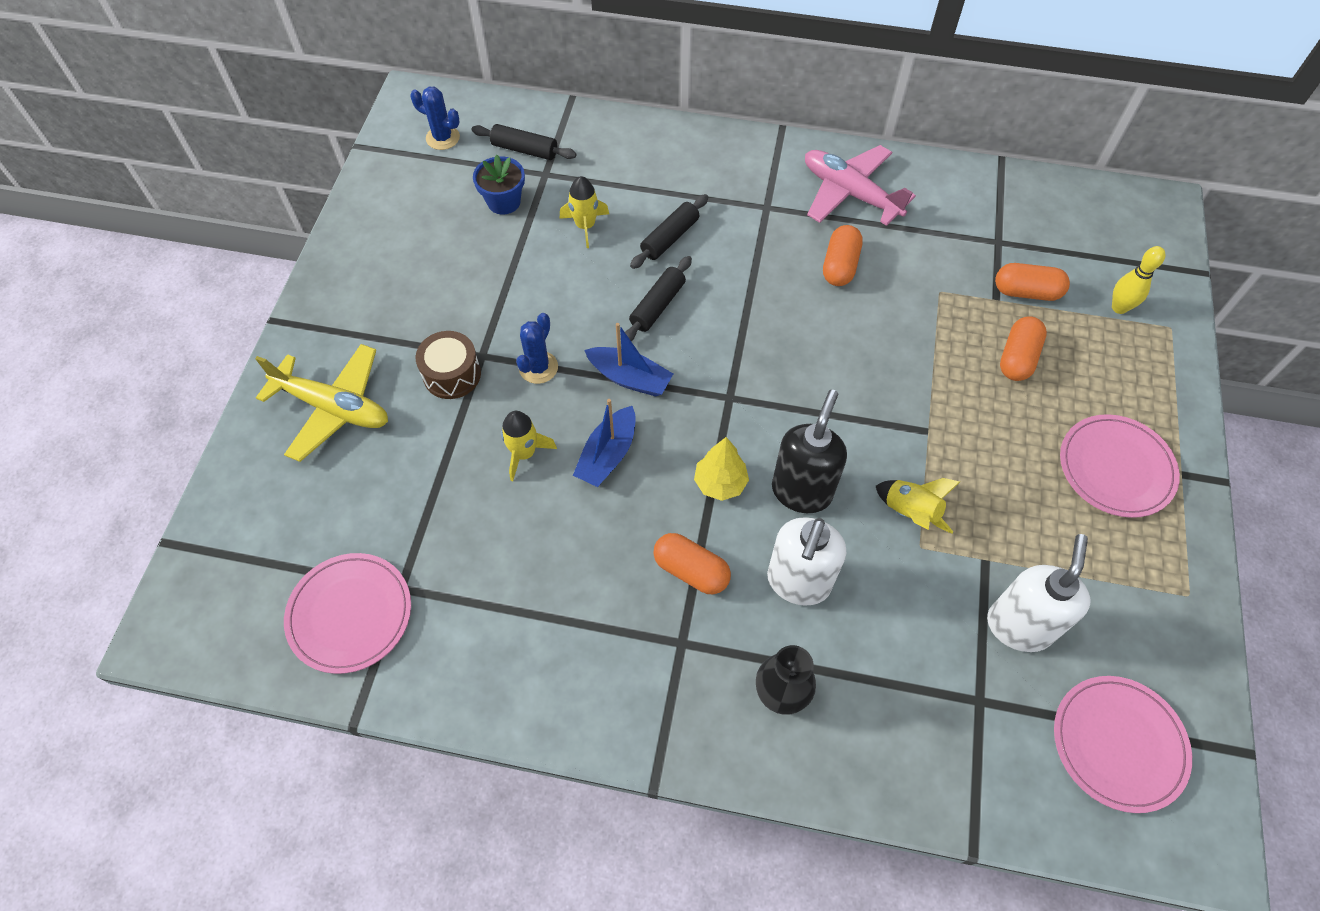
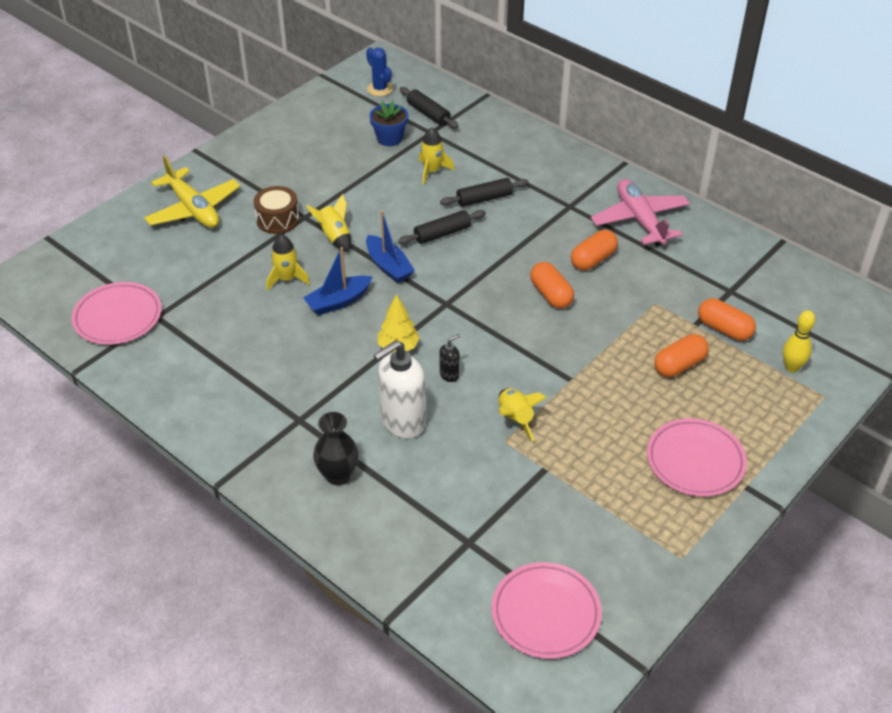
camera: 30 degrees right, 15 degrees down
blue cactus [516,313,558,384] -> yellow rocket [307,194,351,252]
orange capsule [653,533,731,594] -> orange capsule moved to [530,262,574,309]
black soap dispenser [772,390,847,513] -> black soap dispenser [439,334,461,382], size x0.46
white soap dispenser [987,534,1091,652] -> none

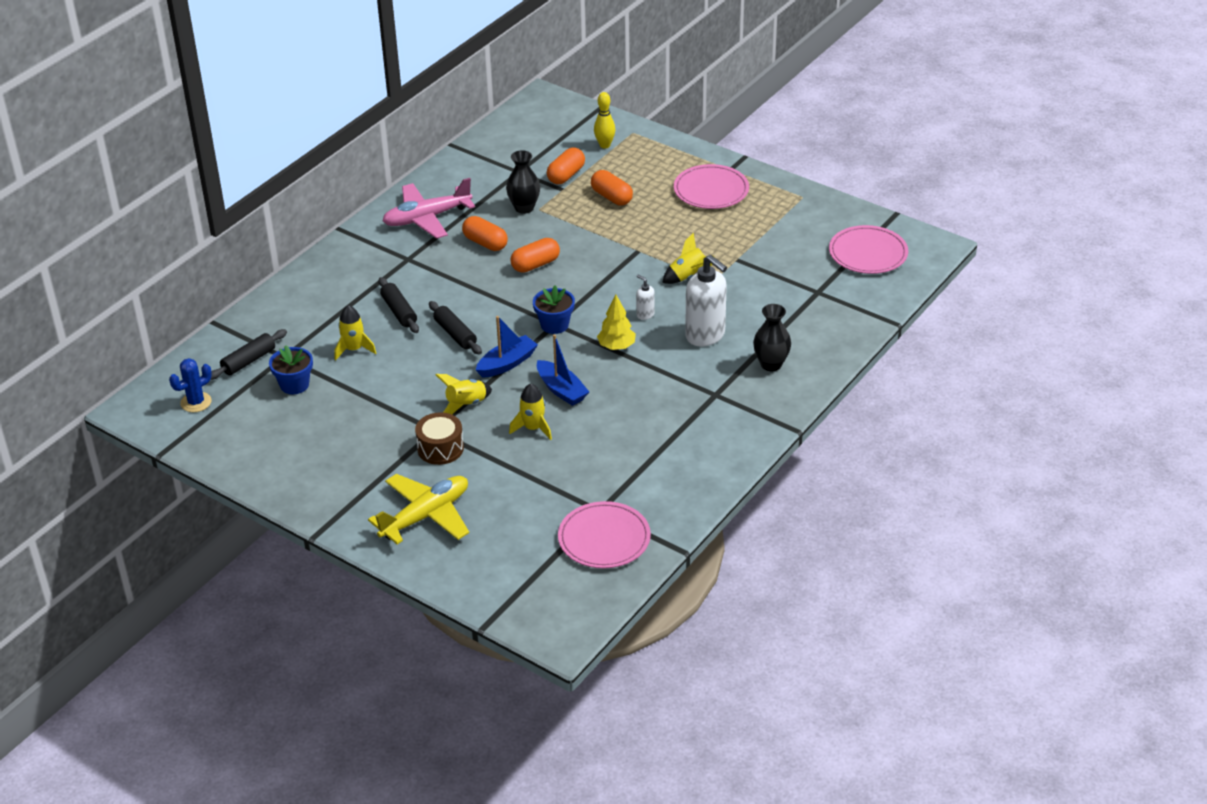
camera: 95 degrees left, 5 degrees down
black soap dispenser [439,334,461,382] -> white soap dispenser [636,275,655,320]
none -> black vase [506,150,540,214]
none -> blue flower pot [533,285,575,334]

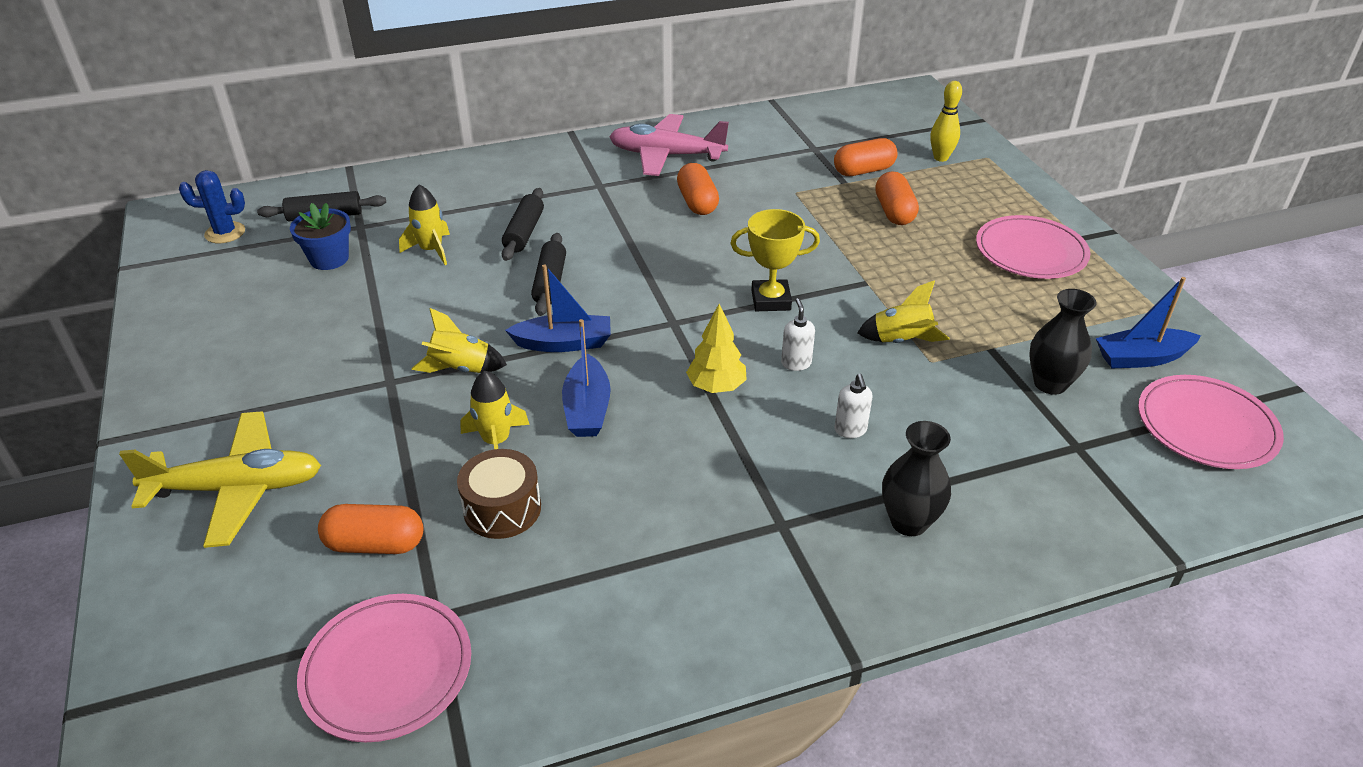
camera: 35 degrees right, 0 degrees up
brown drum [415,412,464,465] -> brown drum moved to [457,449,541,539]
black vase [506,150,540,214] -> black vase moved to [1029,289,1097,395]
orange capsule [510,238,560,273] -> orange capsule moved to [318,504,423,554]
blue flower pot [533,285,575,334] -> none
white soap dispenser [685,255,727,347] -> white soap dispenser [834,374,873,438], size x0.46
none -> yellow trophy [730,209,820,311]
none -> blue boat [1096,277,1201,368]

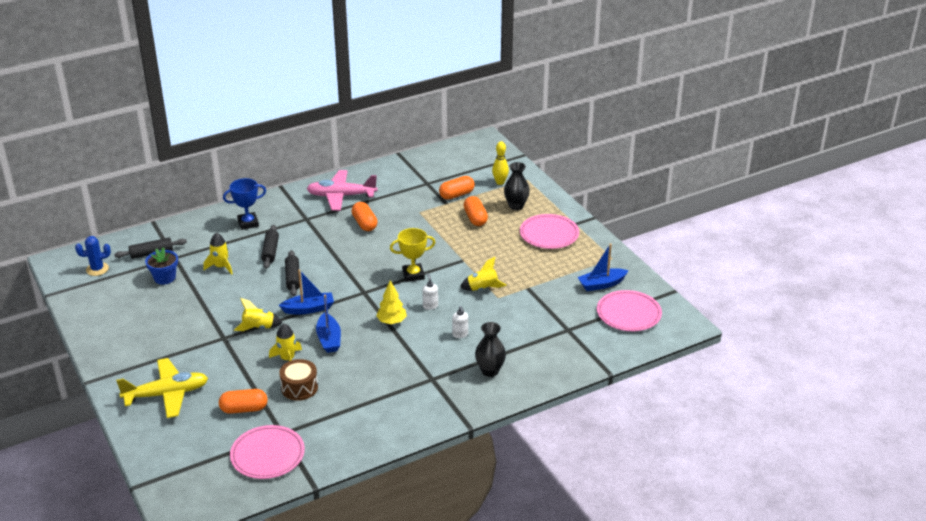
camera: 10 degrees left, 5 degrees down
black vase [1029,289,1097,395] -> black vase moved to [504,162,530,210]
none -> blue trophy [223,178,266,230]

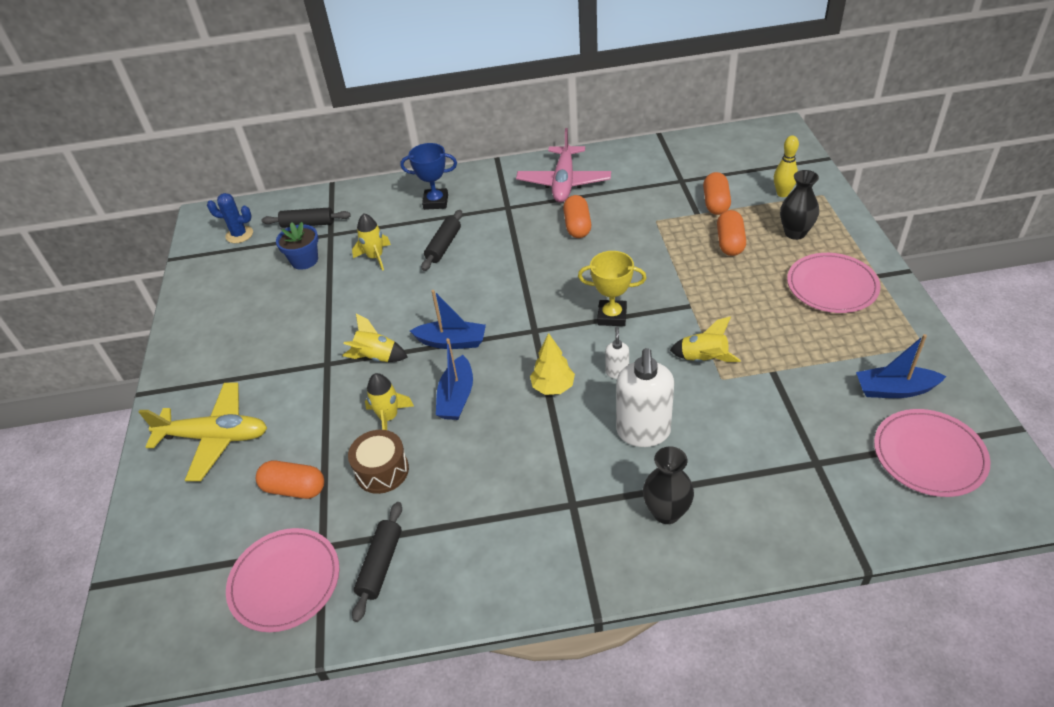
camera: 25 degrees right, 10 degrees up
black rolling pin [285,250,300,296] -> black rolling pin moved to [352,502,402,622]
pink plane [306,170,377,211] -> pink plane turned 105 degrees counterclockwise [516,128,611,203]
orange capsule [439,176,475,200] -> orange capsule turned 75 degrees counterclockwise [703,172,731,215]
white soap dispenser [452,306,468,338] -> white soap dispenser [616,348,674,447], size x2.18

